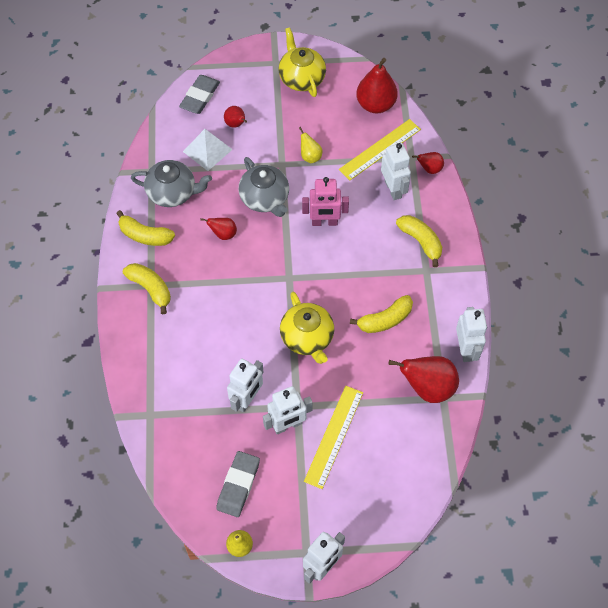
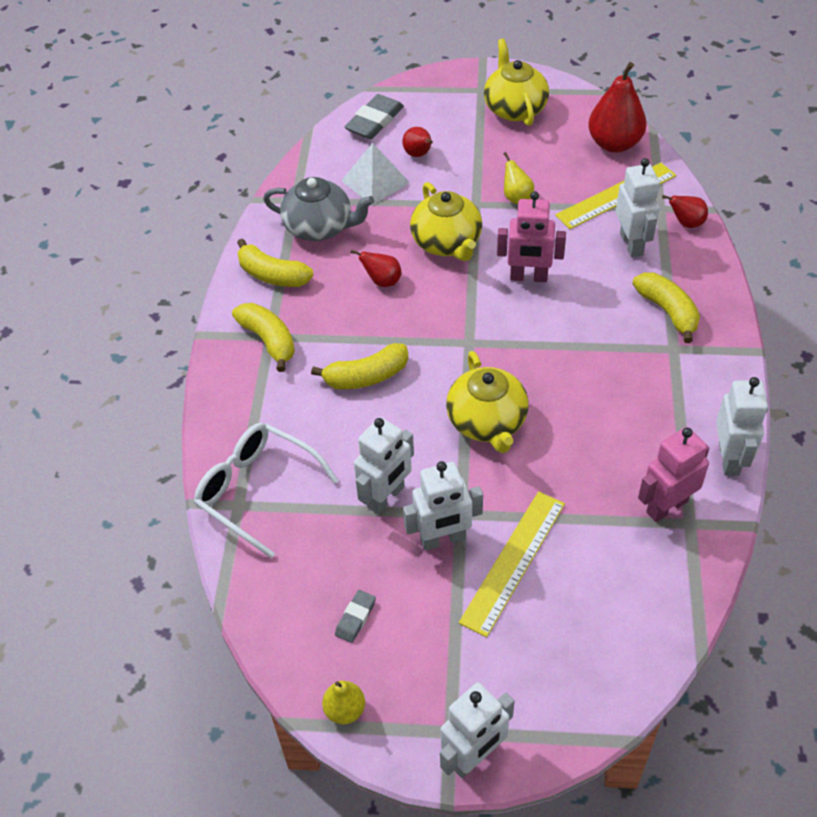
camera: 10 degrees right, 10 degrees down
grey eraser [216,451,260,517] -> grey eraser [335,590,376,643], size x0.53
grey teapot [238,157,289,217] -> yellow teapot [410,182,482,261]
yellow banana [350,295,413,333] -> yellow banana moved to [311,343,408,389]
red pear [389,356,459,403] -> pink robot [638,427,709,522]
none -> white glasses [194,423,338,558]

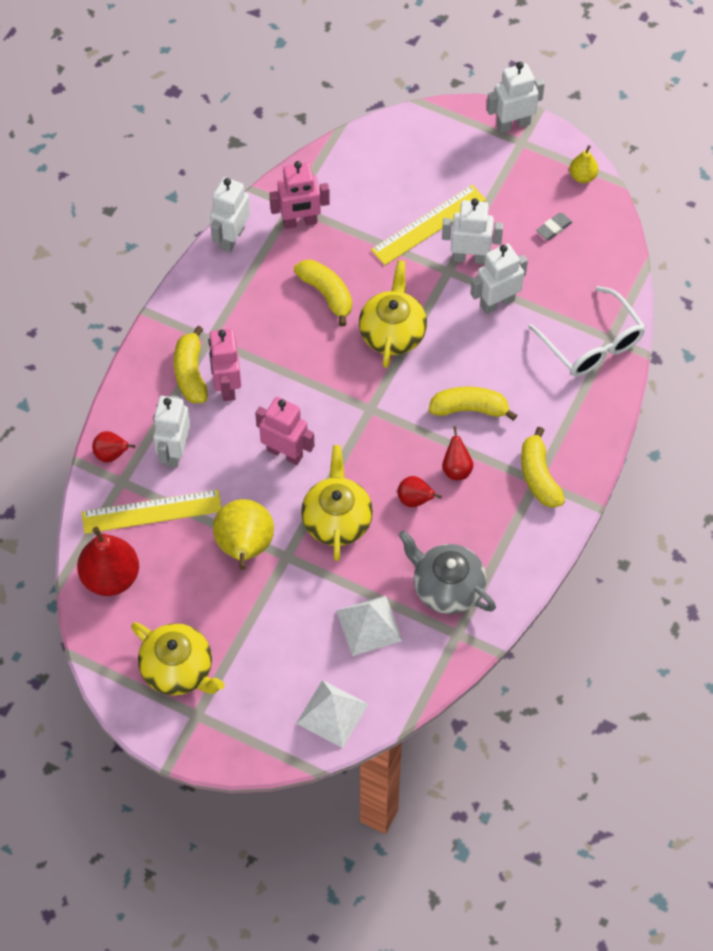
camera: 160 degrees left, 10 degrees up
yellow banana [237,238,314,287] -> yellow banana moved to [294,260,352,326]
grey eraser [344,94,404,139] -> white pyramid [296,680,369,748]
red pear [402,127,433,157] -> red pear moved to [442,426,473,480]
yellow teapot [484,39,549,126] -> yellow teapot turned 60 degrees counterclockwise [131,622,225,696]
yellow pear [504,152,534,204] -> yellow pear [213,499,274,570], size x1.91
none -> pink robot [209,329,241,401]

